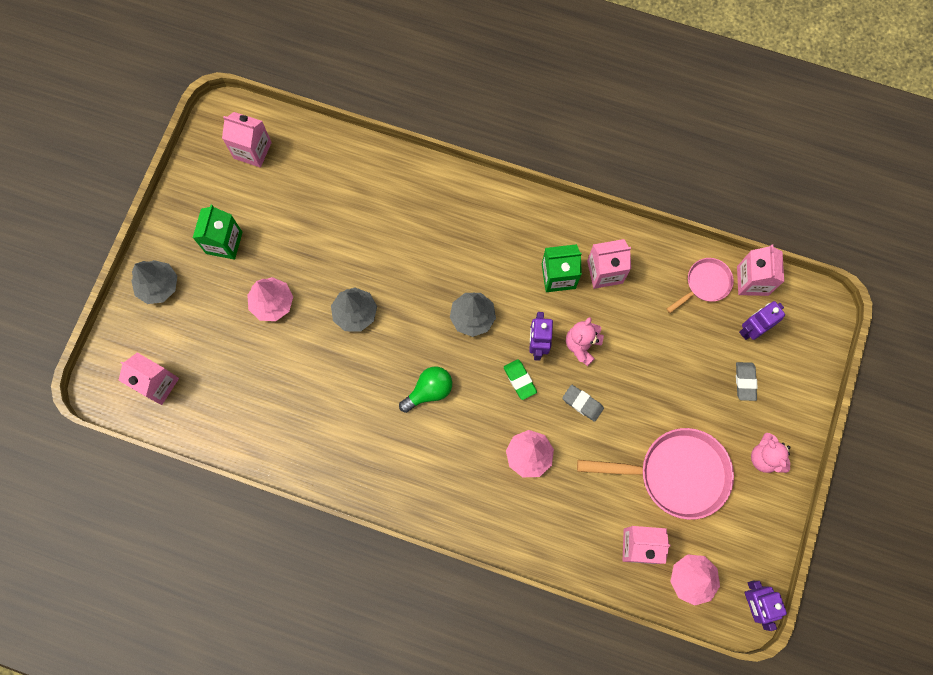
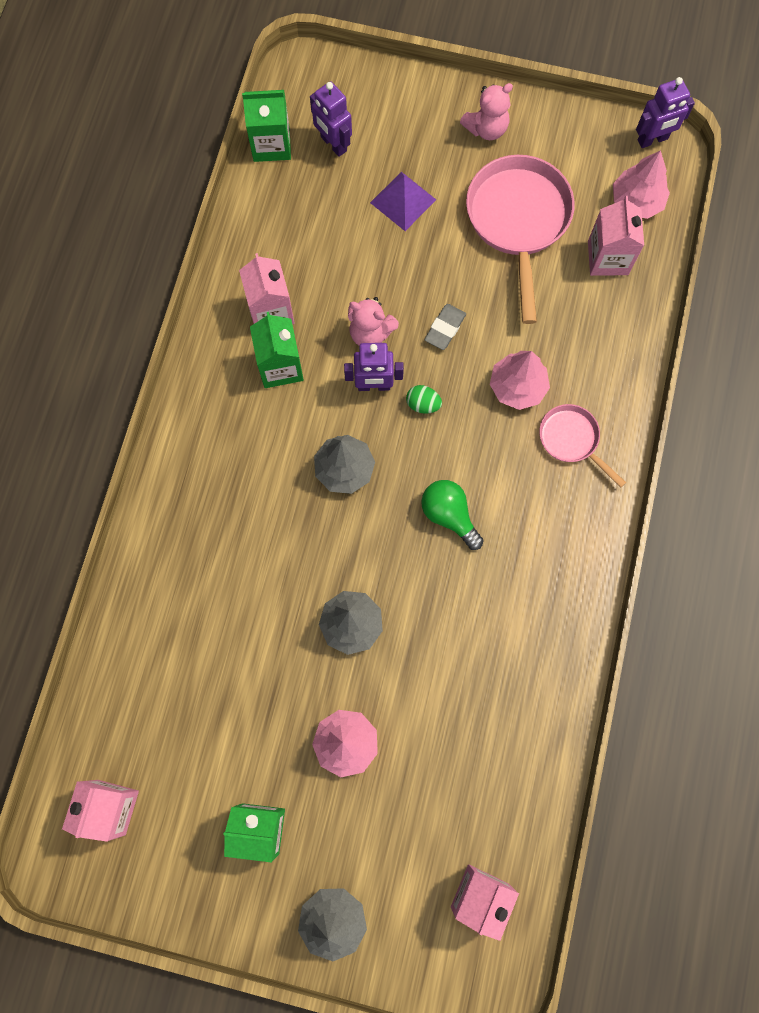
camera: 95 degrees left, 0 degrees up
green eraser [504,360,537,400] -> green egg [406,385,442,414]
pink pan [666,258,734,313] -> pink pan moved to [539,404,626,488]
grey eraser [736,362,757,401] -> none
pink carton [737,245,784,296] -> green carton [242,90,291,162]
none -> purple pyramid [370,172,436,231]

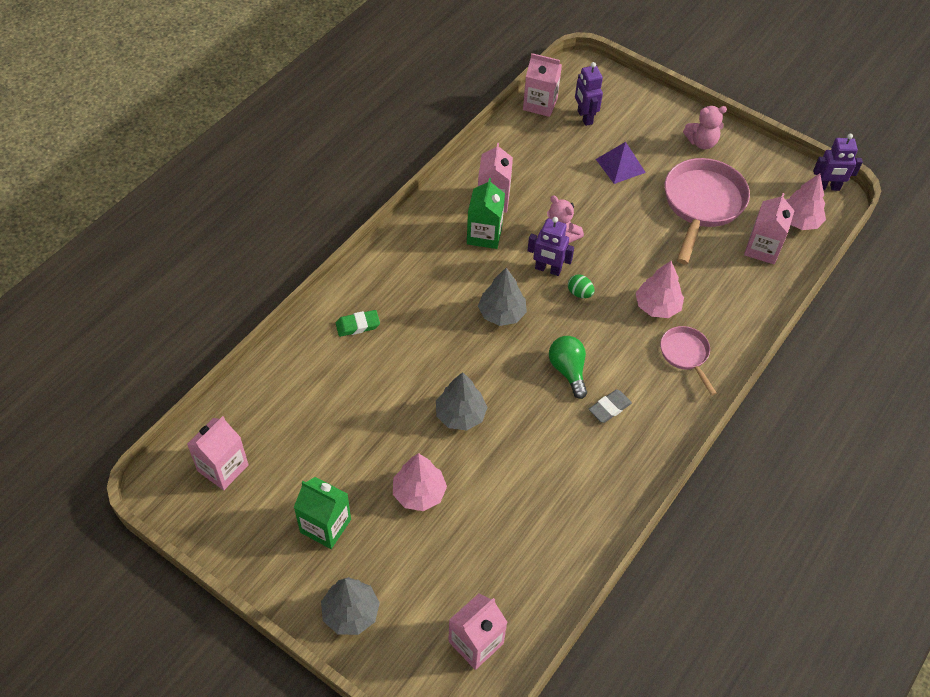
camera: 20 degrees right, 20 degrees down
green carton [242,90,291,162] -> pink carton [523,53,562,117]
grey eraser [424,304,466,350] -> grey eraser moved to [588,390,632,423]
none -> green eraser [336,310,380,337]

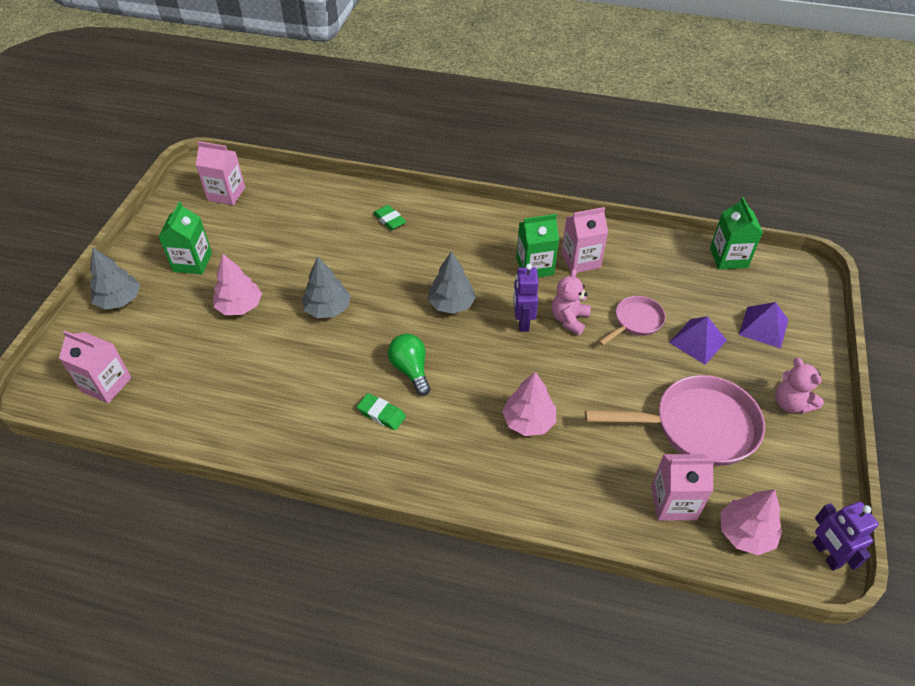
camera: 70 degrees right, 5 degrees down
pink carton [523,53,562,117] -> green carton [710,197,763,269]
green light bulb [549,336,587,399] -> green light bulb turned 75 degrees counterclockwise [388,334,430,396]
green egg [568,275,595,298] -> none
purple robot [575,62,603,126] -> none
grey eraser [588,390,632,423] -> green eraser [357,393,406,430]
pink pan [660,326,717,396] -> pink pan moved to [599,296,666,345]
none -> purple pyramid [739,302,788,349]

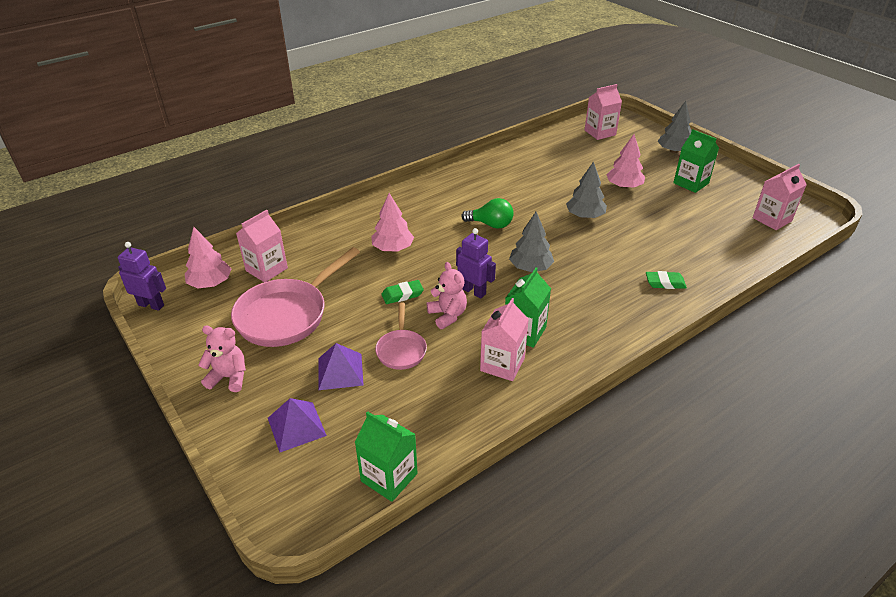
camera: 130 degrees right, 10 degrees down
green eraser [357,393,406,430] -> green eraser moved to [381,280,424,304]

